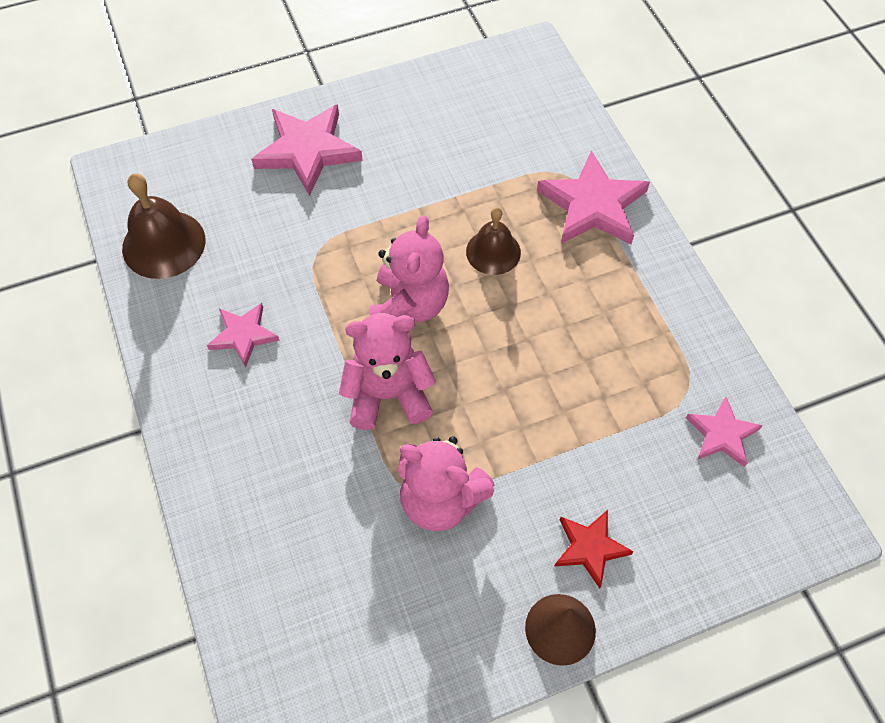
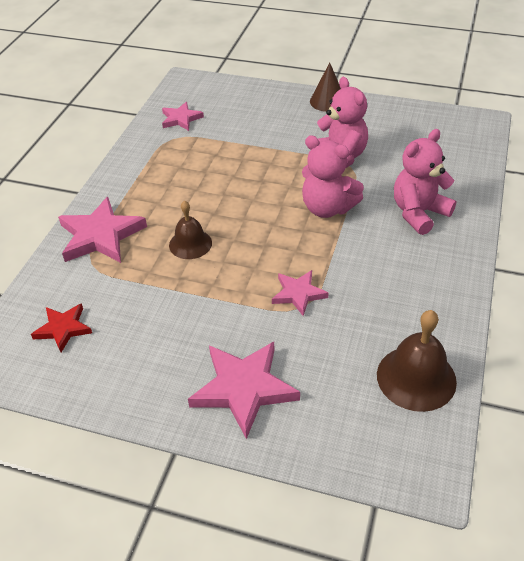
camera: 140 degrees left, 15 degrees down
pink star [207,303,280,367] -> pink star moved to [272,270,329,316]
pink teddy bear [369,215,449,322] -> pink teddy bear moved to [394,129,457,235]
red star [555,510,634,589] -> red star moved to [31,303,92,352]

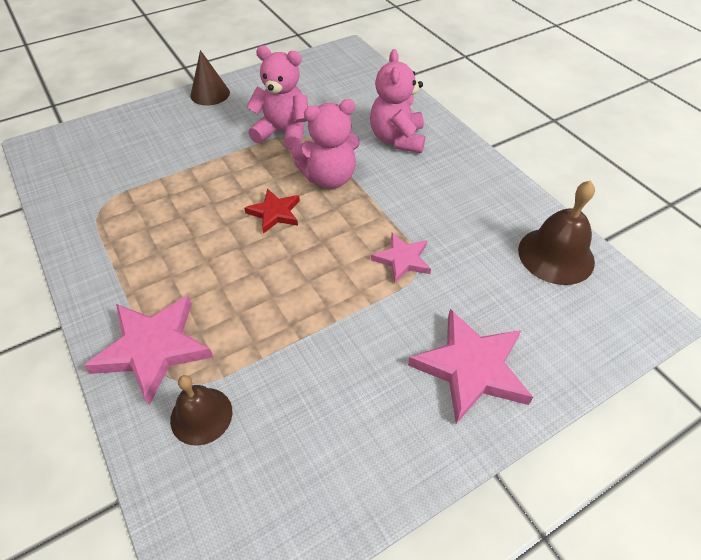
camera: 50 degrees left, 5 degrees up
red star [31,303,92,352] -> red star moved to [244,188,300,234]
pink star [162,102,204,131] -> none
brown bell [169,200,212,259] -> brown bell moved to [170,375,232,446]

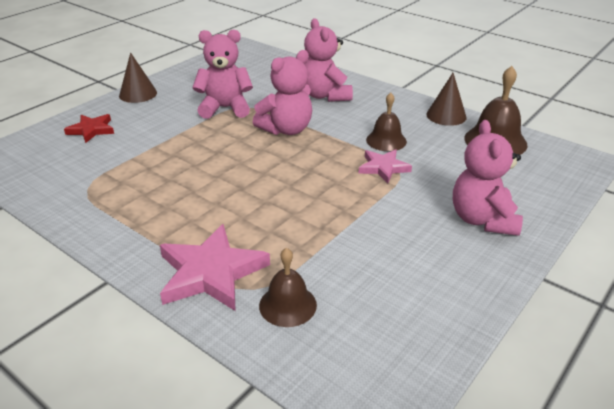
camera: 20 degrees left, 15 degrees down
red star [244,188,300,234] -> red star moved to [64,114,114,143]
pink star [408,309,533,424] -> pink teddy bear [453,120,523,236]
none -> brown bell [366,92,407,151]
none -> brown cone [426,73,466,126]

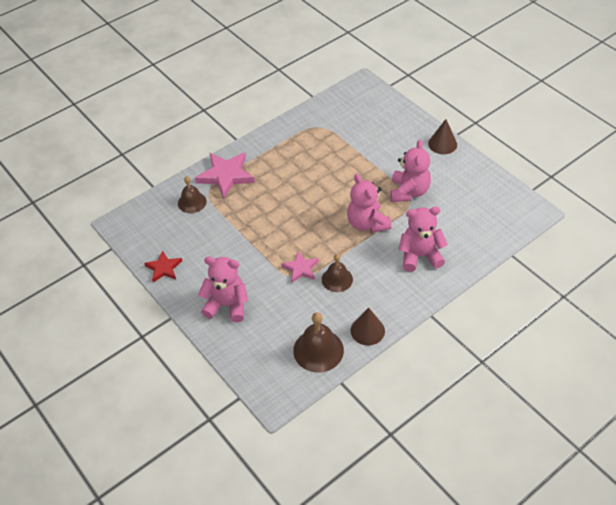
camera: 105 degrees right, 15 degrees up
red star [64,114,114,143] -> red star moved to [144,250,182,282]

